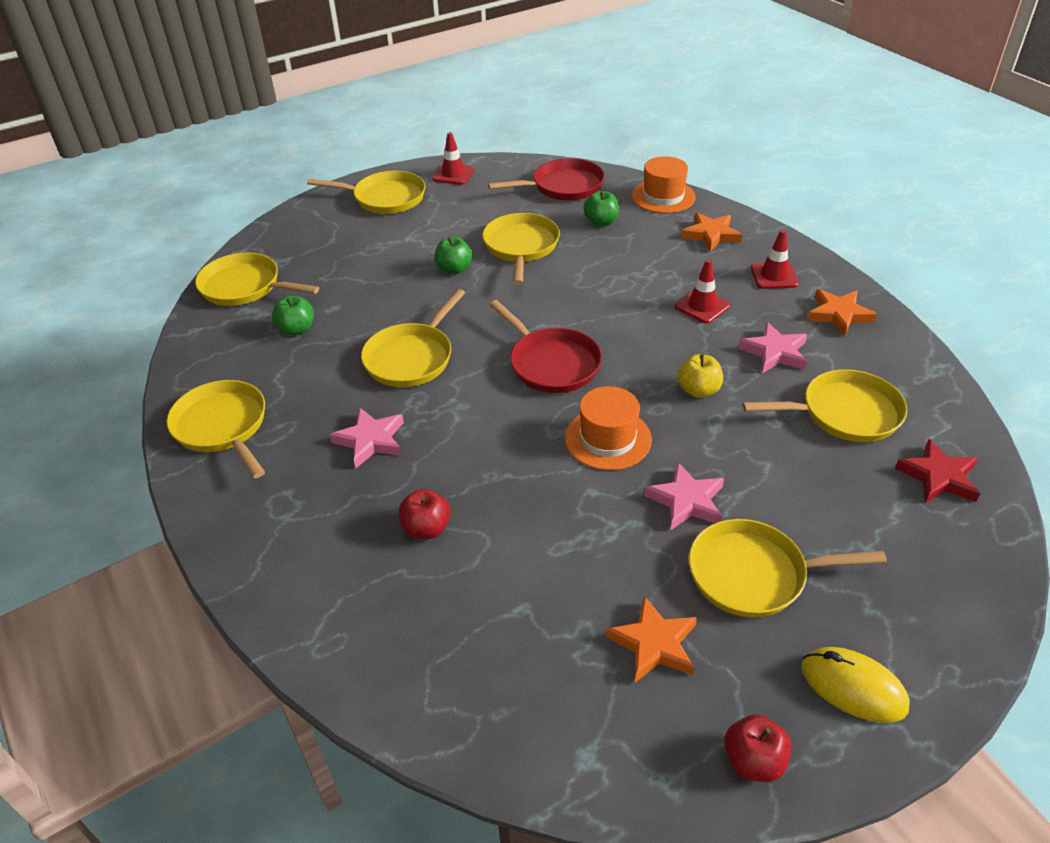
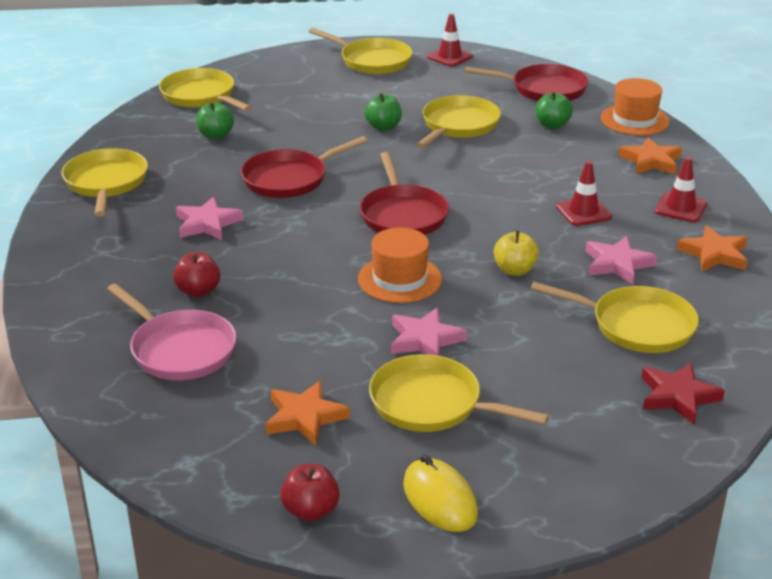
camera: 25 degrees right, 10 degrees down
yellow pan [361,289,465,387] -> red pan [240,136,368,198]
none -> pink pan [107,283,237,380]

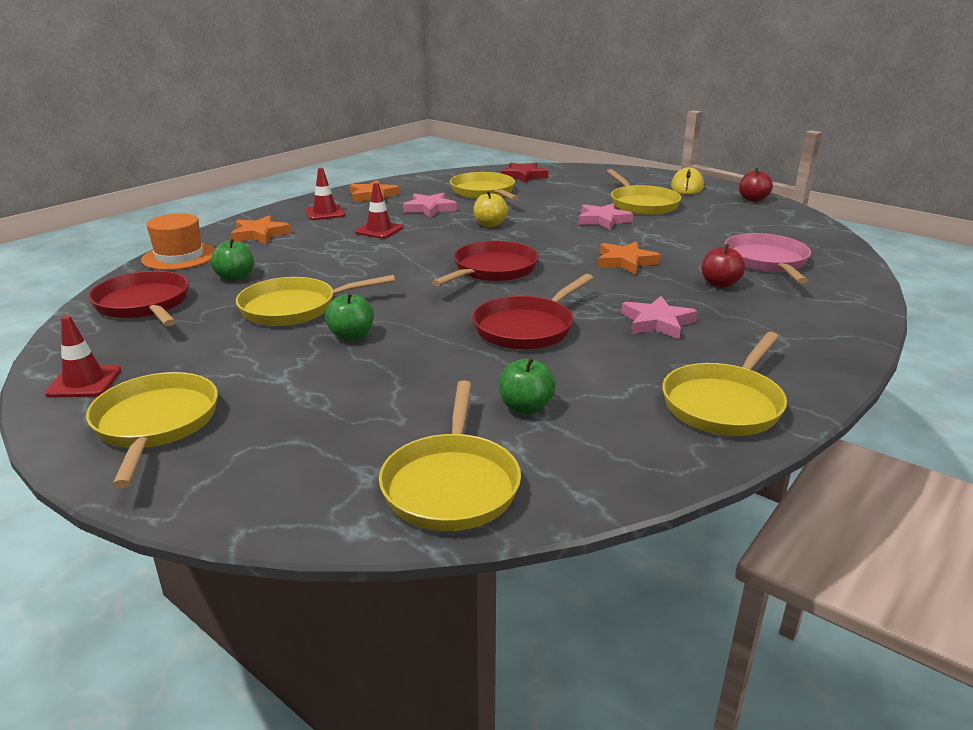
camera: 135 degrees left, 5 degrees down
red pan [240,136,368,198] -> red pan turned 120 degrees clockwise [472,274,593,350]
orange star [265,381,350,446] -> orange star moved to [598,241,660,275]
orange hat [358,228,442,303] -> none

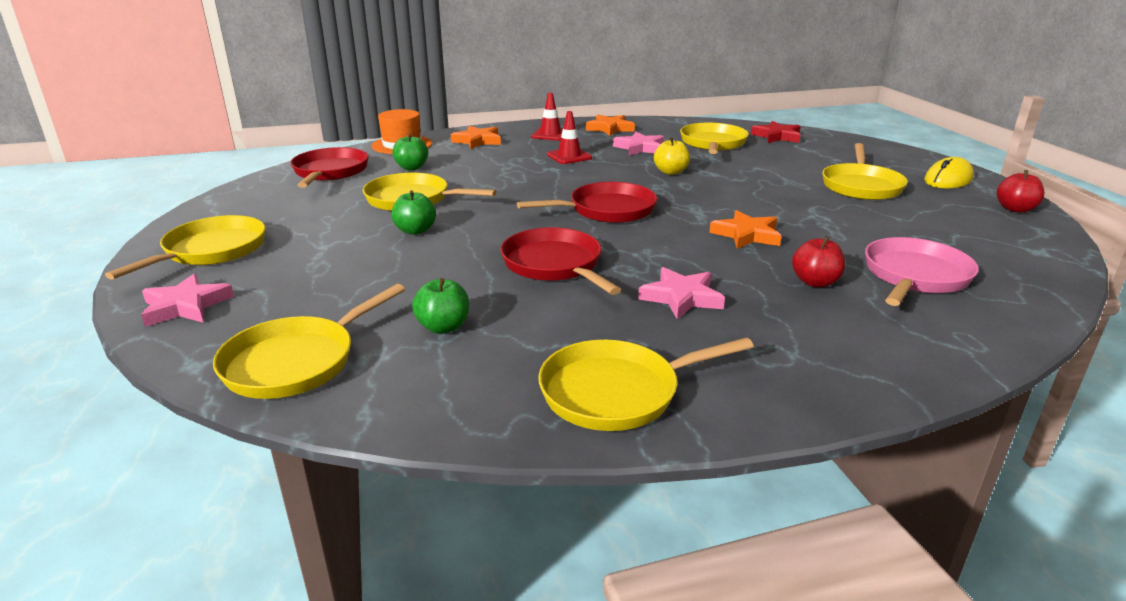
camera: 35 degrees right, 0 degrees up
red traffic cone [45,316,121,398] -> none
red pan [472,274,593,350] -> red pan turned 75 degrees clockwise [500,227,621,295]
pink star [578,203,633,230] -> pink star moved to [141,274,234,327]

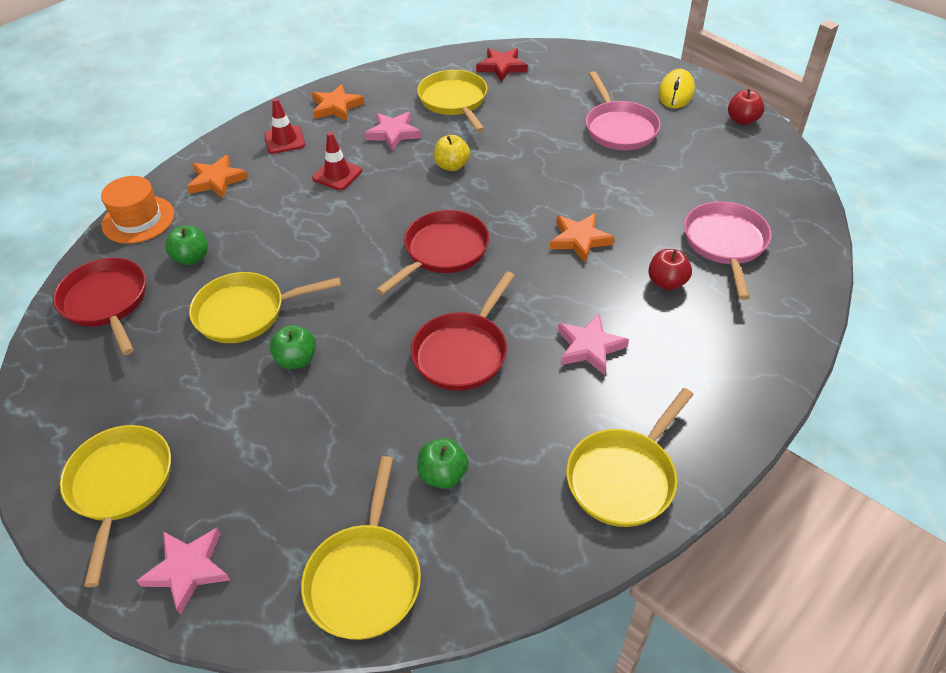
camera: 30 degrees left, 20 degrees up
red pan [500,227,621,295] -> red pan turned 90 degrees counterclockwise [411,271,515,391]
yellow pan [822,143,908,200] -> pink pan [586,71,661,150]

